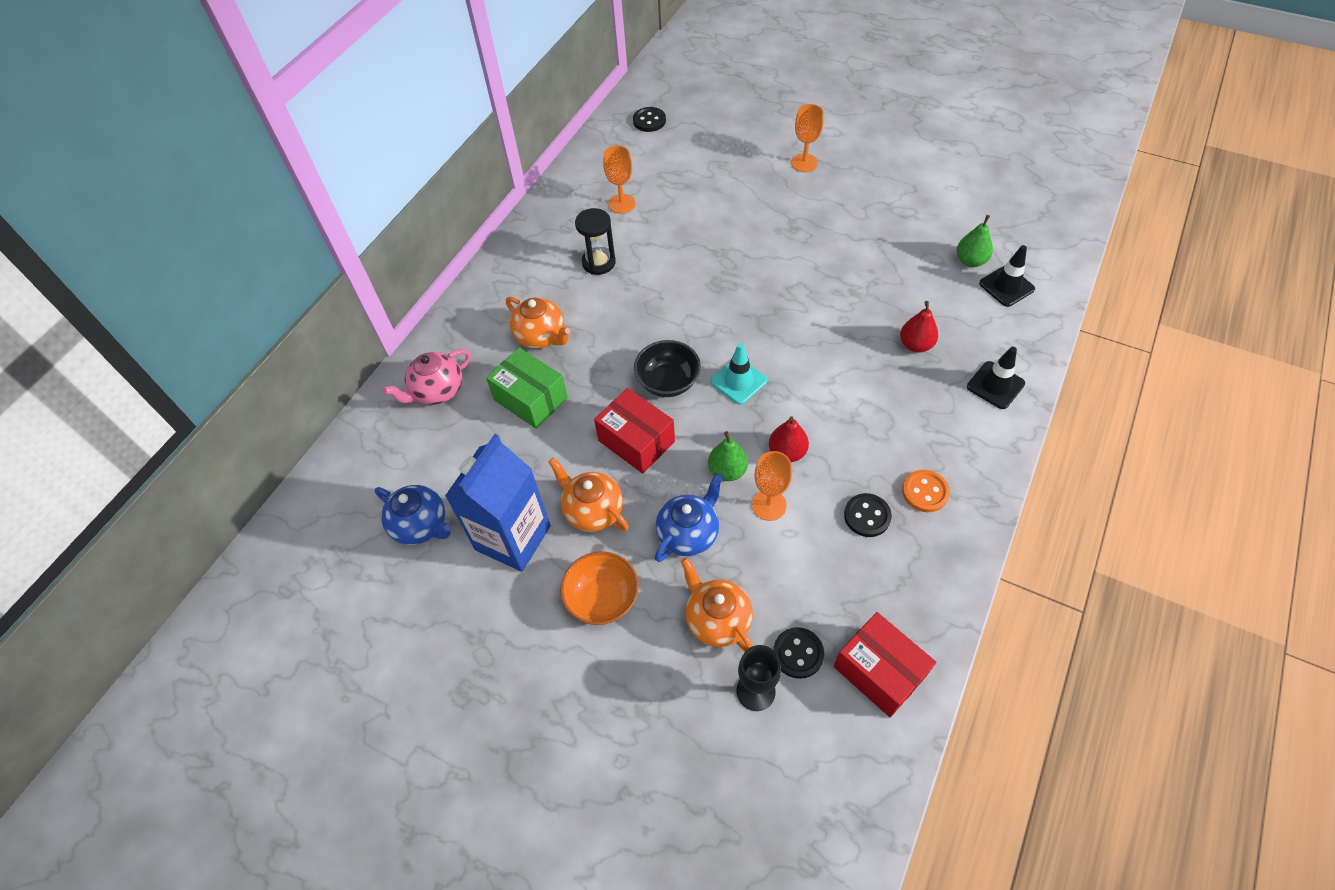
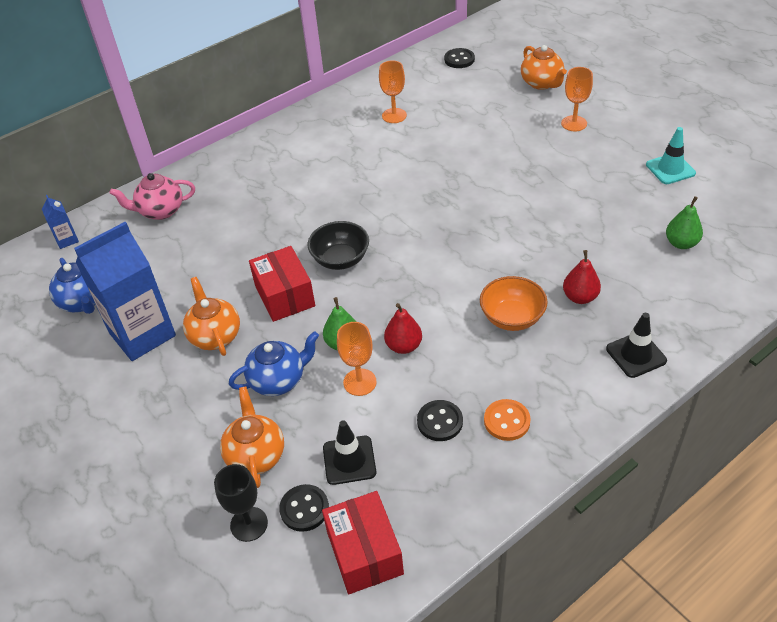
camera: 25 degrees right, 10 degrees down
green box [486,347,568,429] -> none
orange teapot [506,297,570,349] -> orange teapot moved to [521,45,567,90]
orange bowl [561,551,639,625] -> orange bowl moved to [480,276,548,331]
black hourglass [575,208,616,275] -> none
turquoise traffic cone [710,343,767,405] -> turquoise traffic cone moved to [646,127,696,184]
black traffic cone [979,245,1035,307] -> black traffic cone moved to [323,420,376,485]
none -> blue carton [42,195,79,249]

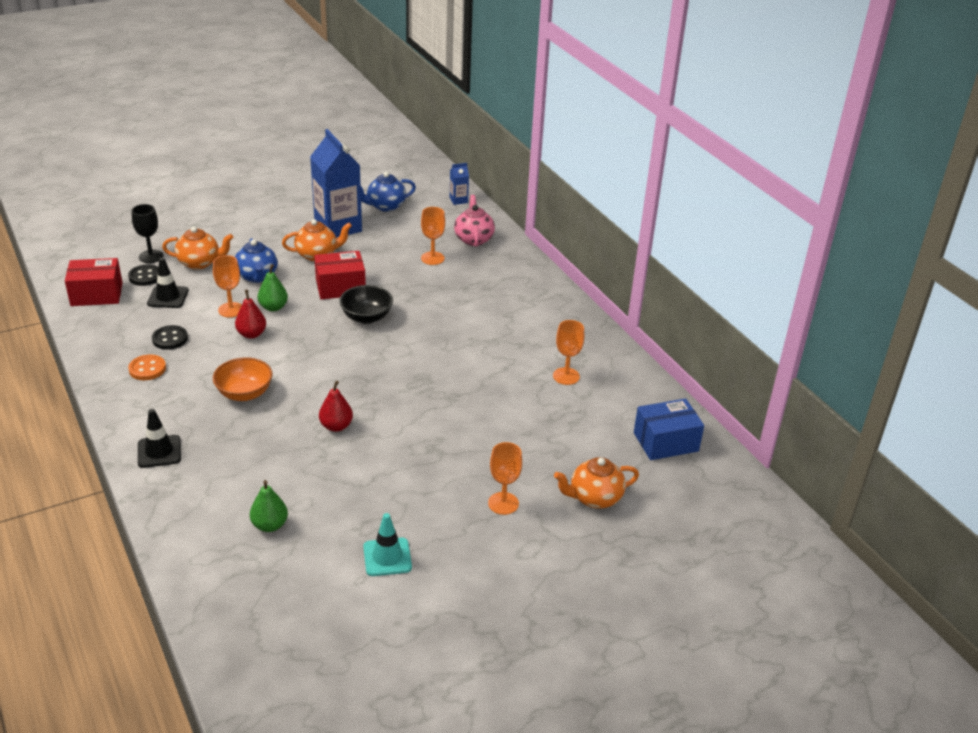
camera: 95 degrees right, 10 degrees down
black button [444,48,475,68] -> blue box [634,399,704,460]
red pear [563,250,601,304] -> red pear moved to [319,381,353,432]
none -> orange goblet [421,207,445,265]

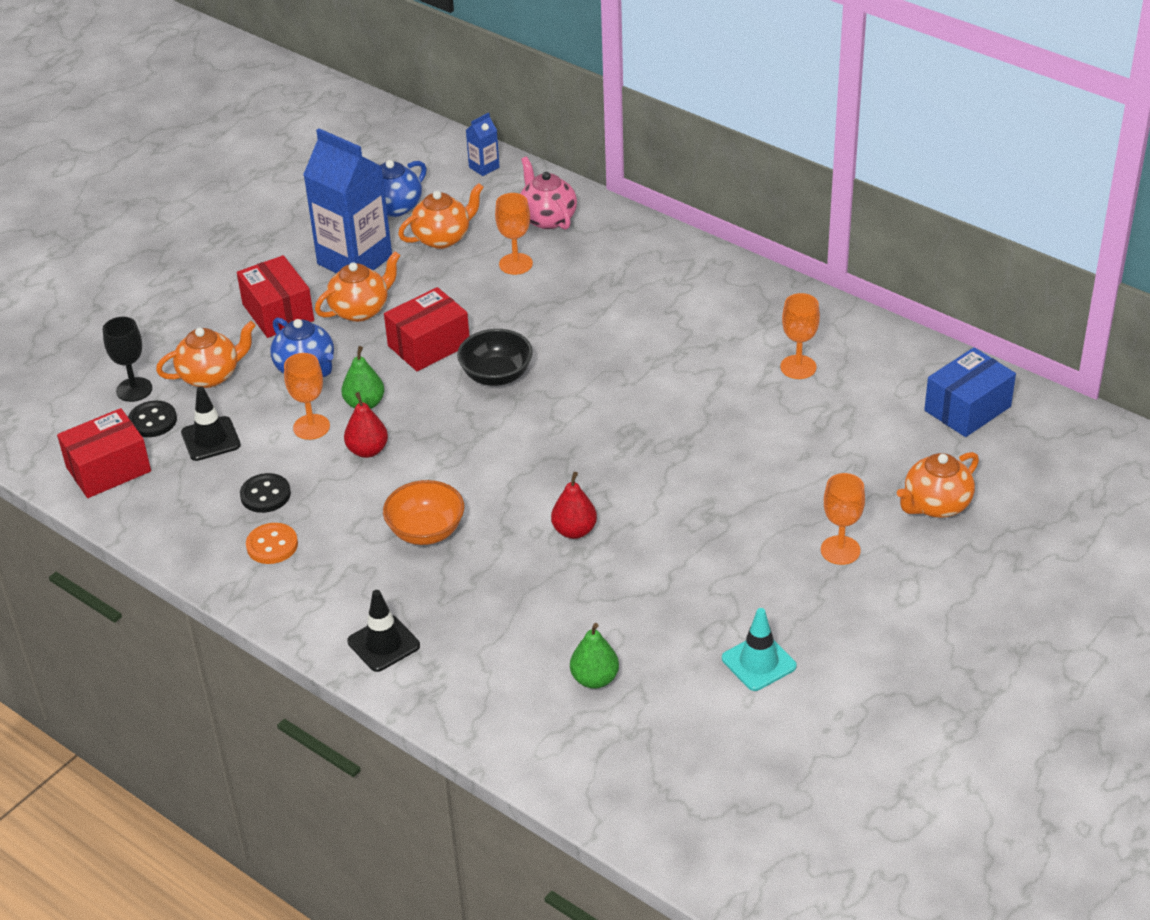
camera: 20 degrees left, 5 degrees up
none -> red box [237,255,314,338]
none -> orange teapot [398,183,484,249]

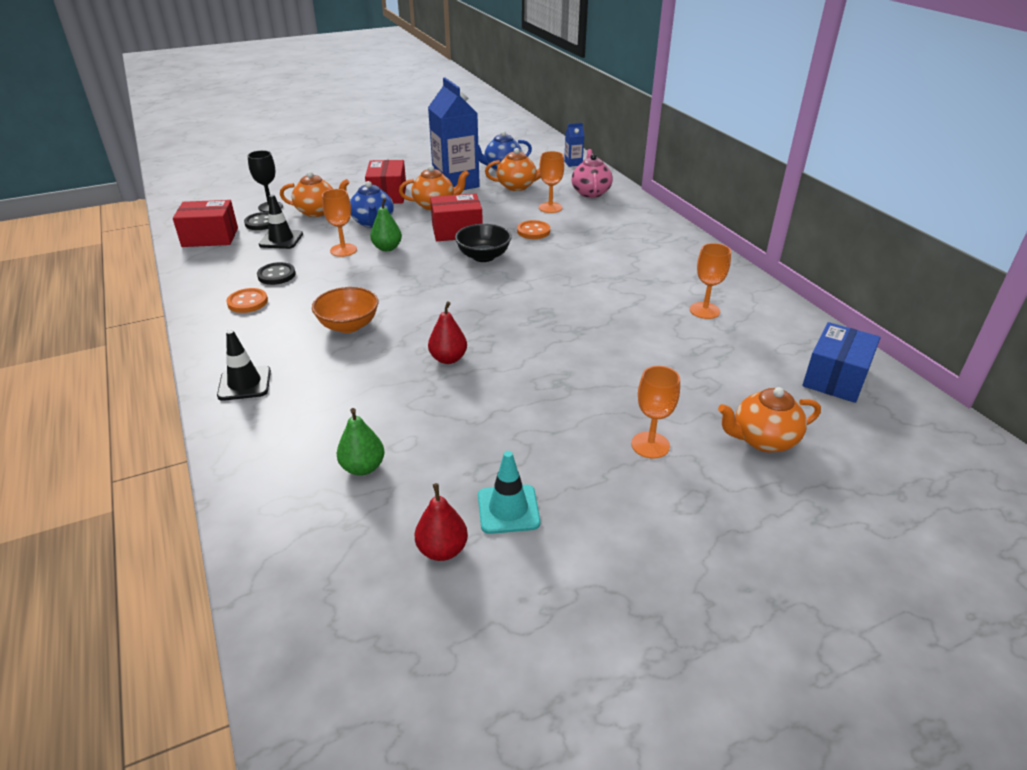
camera: 25 degrees right, 5 degrees down
red pear [344,392,388,458] -> red pear moved to [415,483,468,561]
blue box [924,347,1016,437] -> blue box turned 45 degrees counterclockwise [802,322,881,403]
none -> orange button [517,220,550,239]

